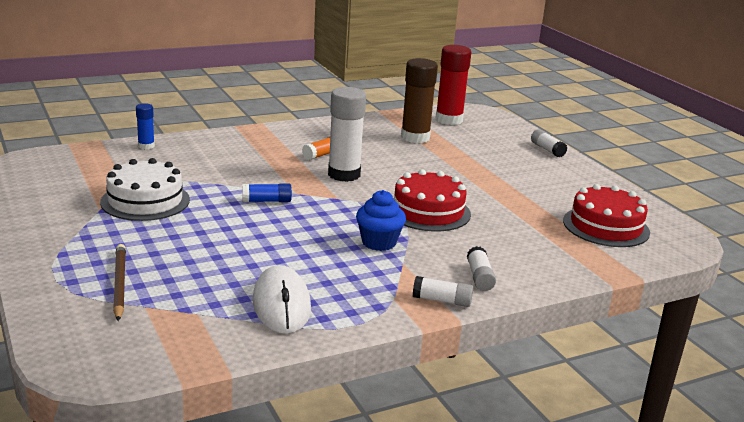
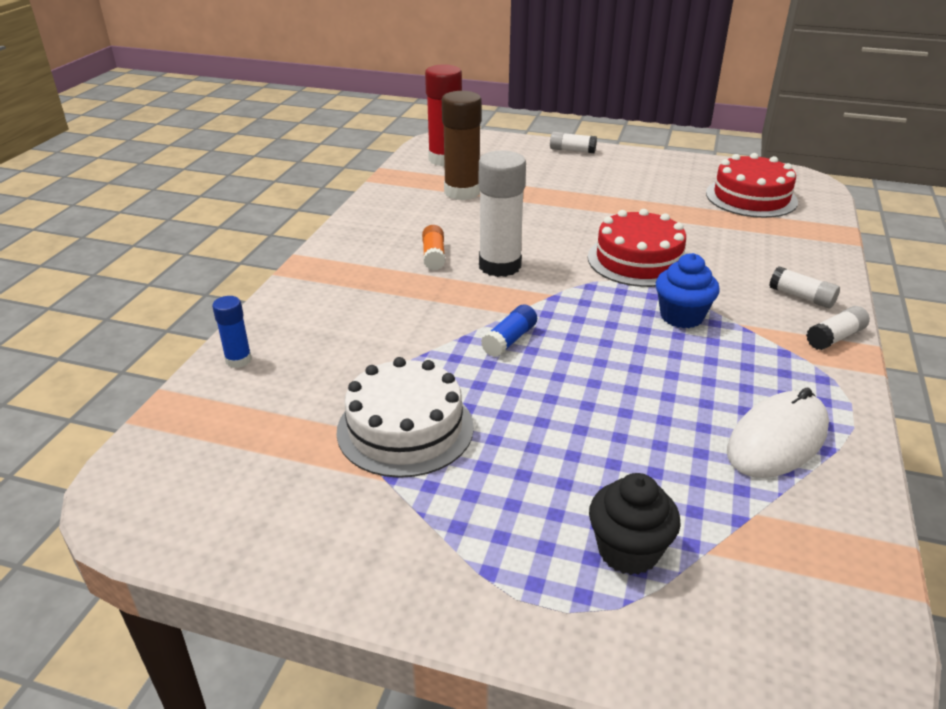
camera: 45 degrees left, 10 degrees up
brown pencil [113,244,126,321] -> black cupcake [589,473,681,575]
white mouse [253,265,311,334] -> white mouse turned 75 degrees counterclockwise [727,388,829,478]

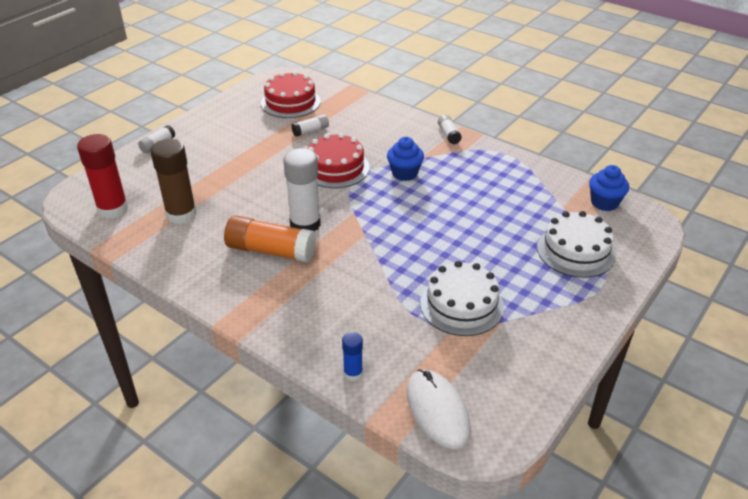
camera: 70 degrees left, 5 degrees up
orange glue stick [422,225,445,270] -> orange glue stick [224,215,316,263], size x1.96
blue glue stick [481,304,537,357] -> none
black cupcake [589,473,681,575] -> white cake [537,211,616,278]
white mouse [727,388,829,478] -> white mouse moved to [407,369,471,449]
white glue stick [769,266,840,308] -> white glue stick moved to [291,114,329,137]
none -> blue cupcake [589,165,629,211]

